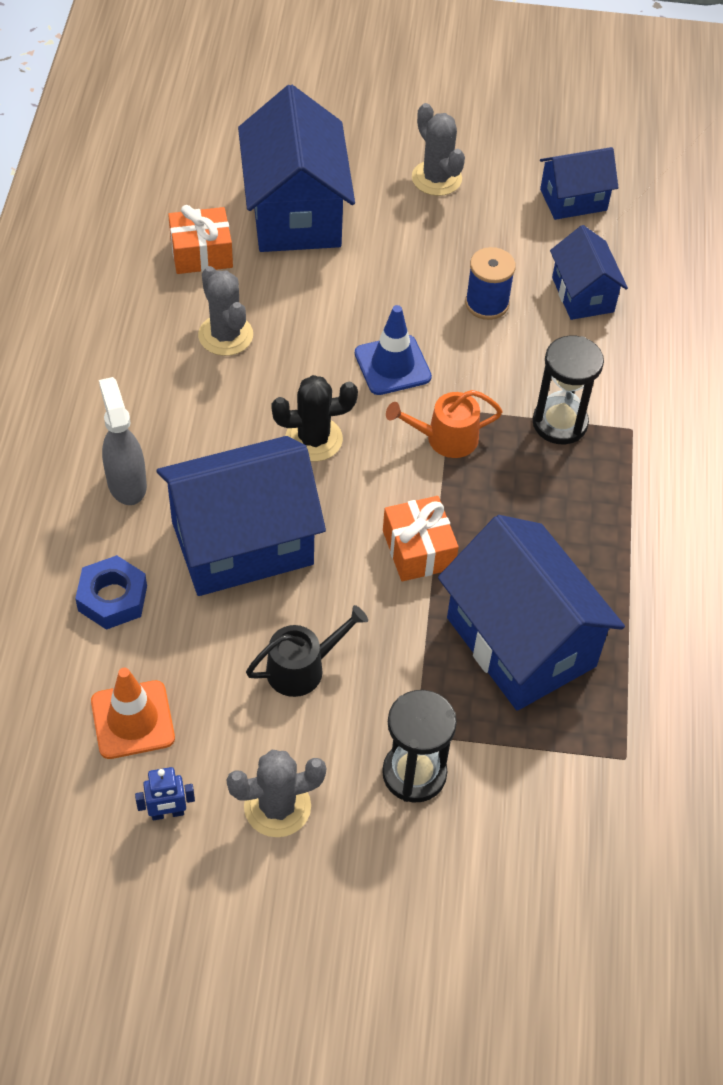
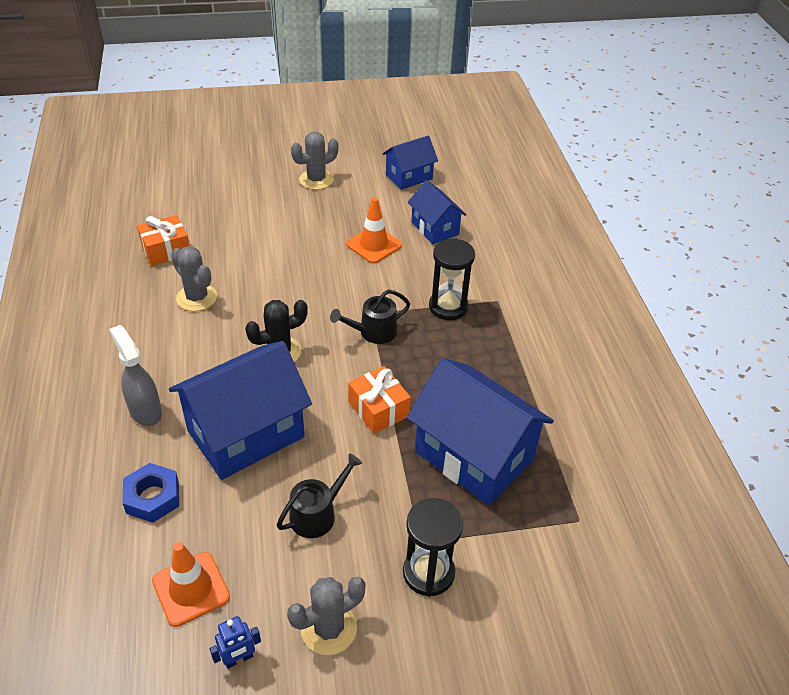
camera: 15 degrees left, 10 degrees down
blue house [238,85,355,252] -> none
blue traffic cone [355,305,432,395] -> none
orange watering can [386,390,503,458] -> black watering can [330,289,410,344]
grey cactus [412,103,465,196] -> grey cactus turned 75 degrees counterclockwise [291,131,339,190]
blue spool [465,247,516,320] -> orange traffic cone [346,197,402,264]

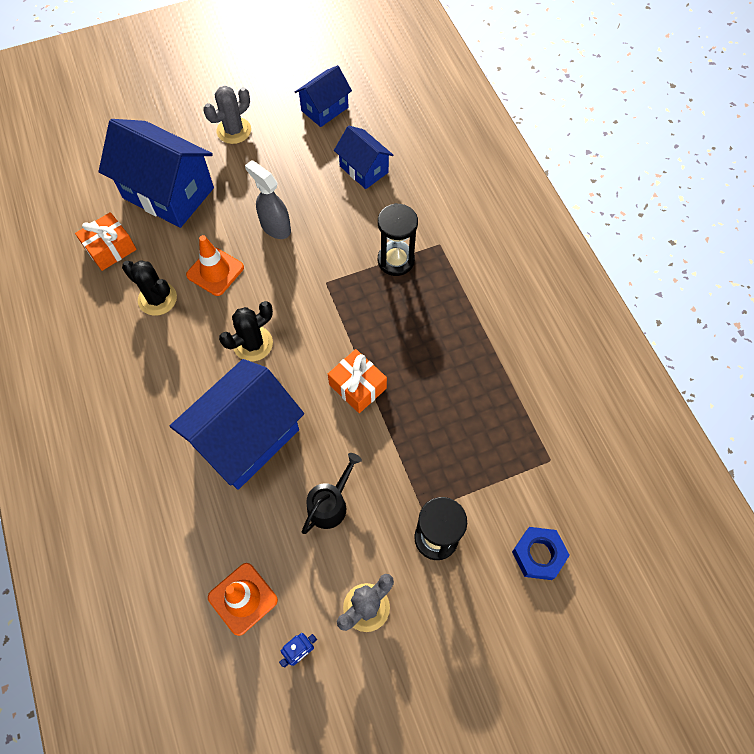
camera: 10 degrees left, 20 degrees up
grey spray bottle [109,325,162,426] -> grey spray bottle moved to [245,160,291,239]
blue nut [122,463,179,523] -> blue nut moved to [512,527,570,580]
grey cactus [171,246,217,311] -> black cactus [122,260,177,316]
black watering can [330,289,410,344] -> none
orange traffic cone [346,197,402,264] -> orange traffic cone moved to [186,235,244,296]
blue house [407,358,554,506] -> blue house moved to [99,119,214,228]

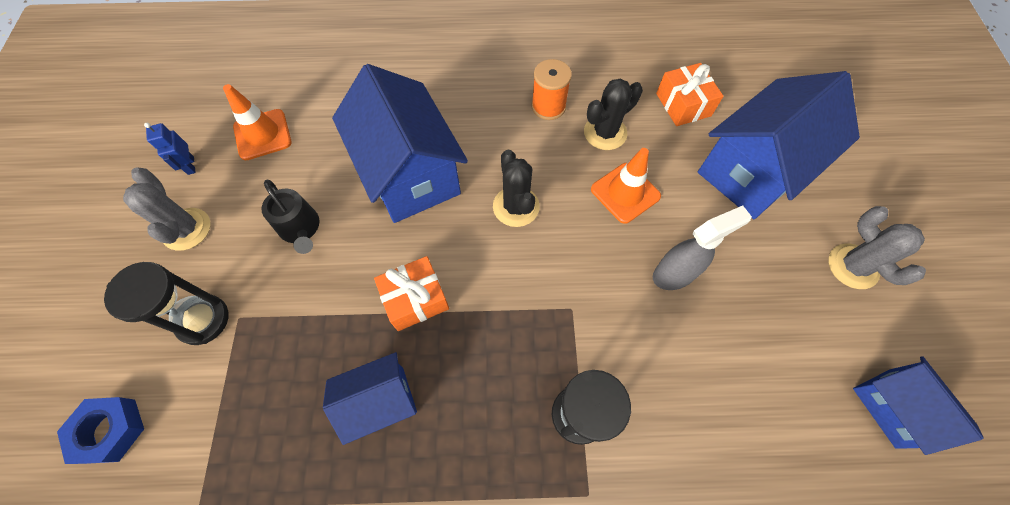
camera: 110 degrees right, 0 degrees up
blue house [334,126,393,189] -> blue house moved to [323,352,417,445]
none -> orange spool [531,59,572,120]

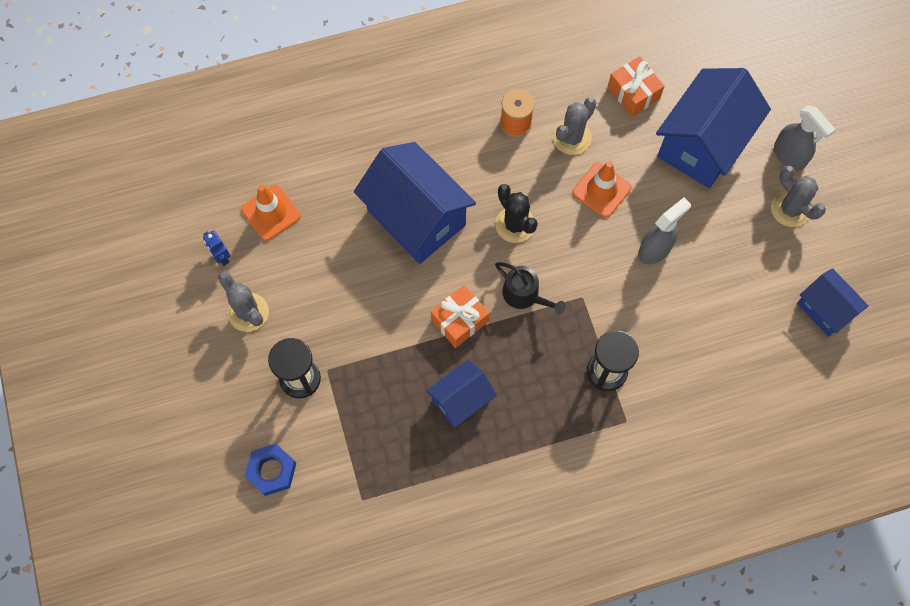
camera: 15 degrees left, 5 degrees up
black watering can [261,180,320,254] -> black watering can moved to [495,262,566,314]
black cactus [584,78,643,150] -> grey cactus [553,97,596,155]
none -> grey spray bottle [774,105,836,170]

